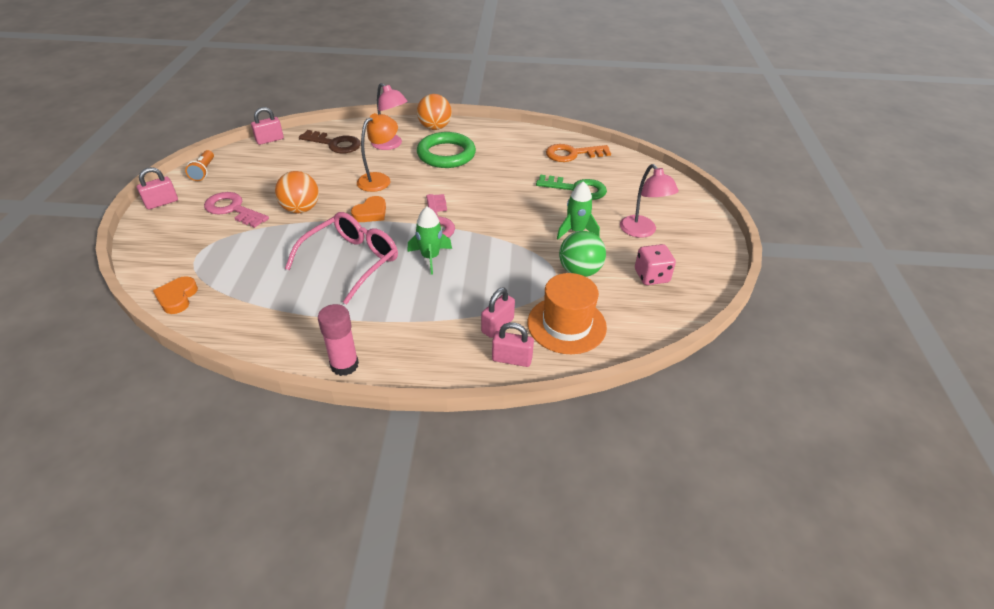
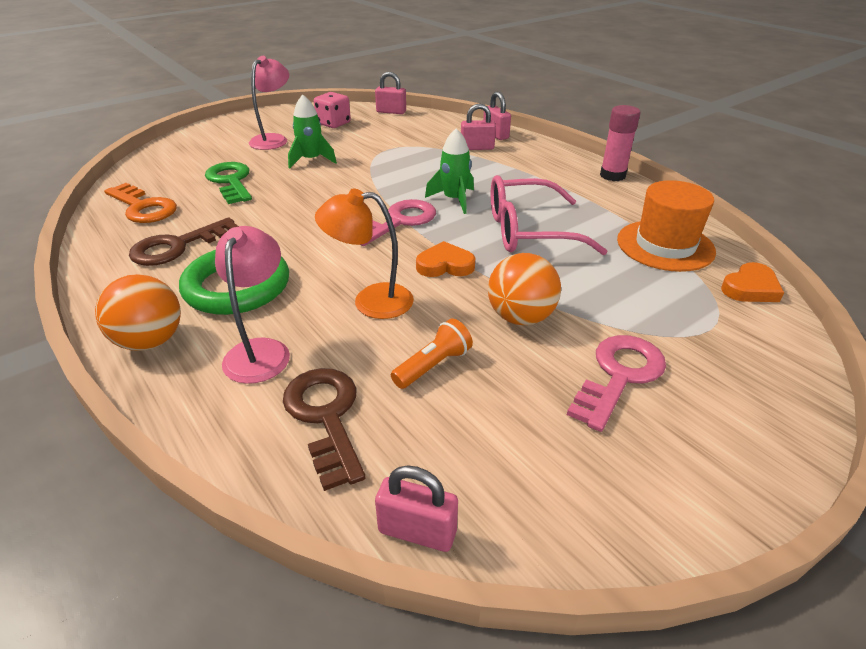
camera: 130 degrees left, 5 degrees down
pink padlock [137,167,178,210] -> pink padlock moved to [375,72,406,114]
orange flashlight [185,150,214,181] -> orange flashlight moved to [391,319,473,389]
pink key [204,192,269,228] -> pink key turned 135 degrees counterclockwise [567,335,666,432]
orange hat [528,273,607,354] -> orange hat moved to [617,180,716,272]
green ball [559,231,606,277] -> none
none -> brown key [129,217,239,266]

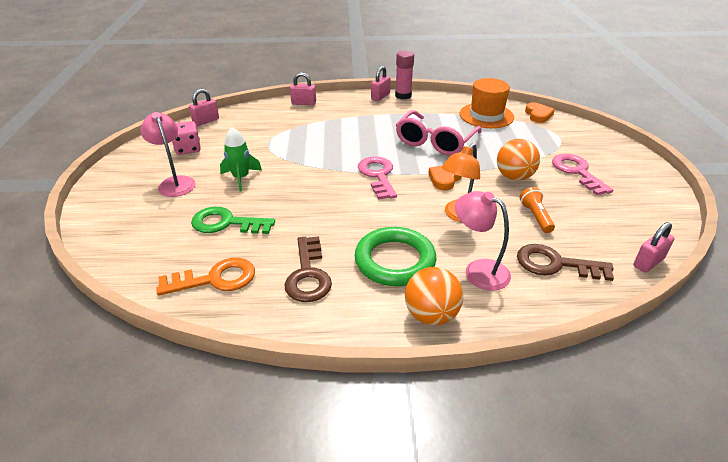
camera: 55 degrees left, 0 degrees up
green rocket [425,128,474,214] -> none
pink padlock [461,103,496,150] -> pink padlock moved to [371,66,391,101]

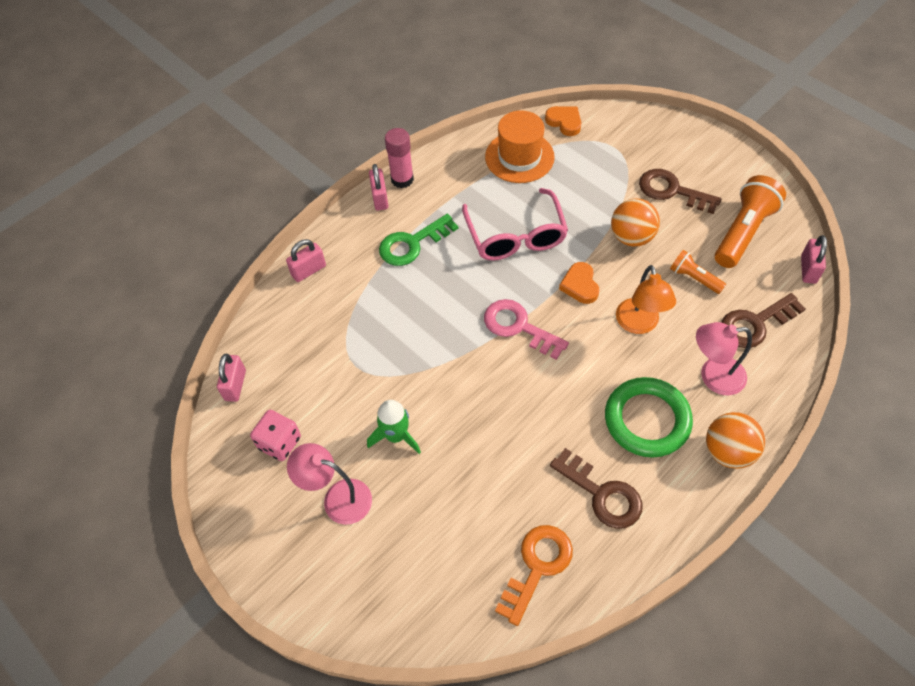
camera: 40 degrees left, 20 degrees up
green key [191,207,275,234] -> green key moved to [379,214,458,266]
pink key [552,154,613,195] -> brown key [639,169,722,214]
none -> orange flashlight [715,175,786,268]

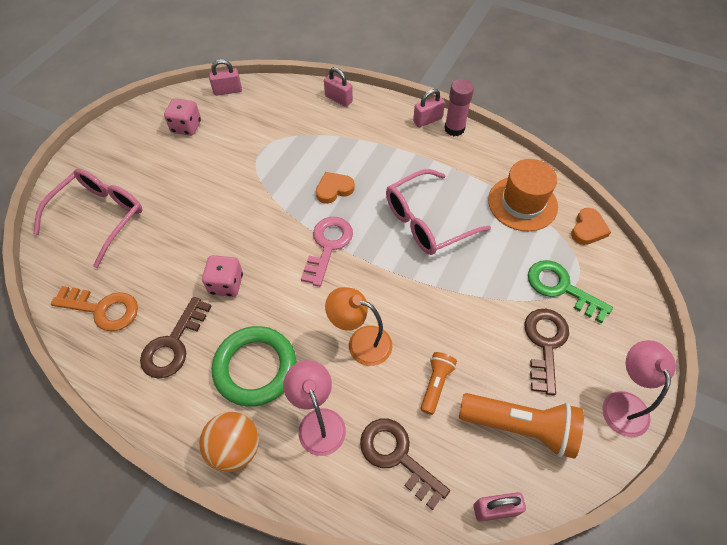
camera: 70 degrees right, 0 degrees up
pink lamp [287,443,372,525] -> pink lamp moved to [602,340,676,437]
green rocket [367,400,421,454] -> none
green key [379,214,458,266] -> green key moved to [528,260,613,323]
orange heart [559,262,599,304] -> orange heart moved to [316,172,355,204]
orange ball [611,198,660,247] -> none
orange lamp [616,265,676,334] -> orange lamp turned 45 degrees clockwise [325,287,392,366]
none -> pink glasses [33,169,143,268]
none -> pink dice [202,255,243,297]

